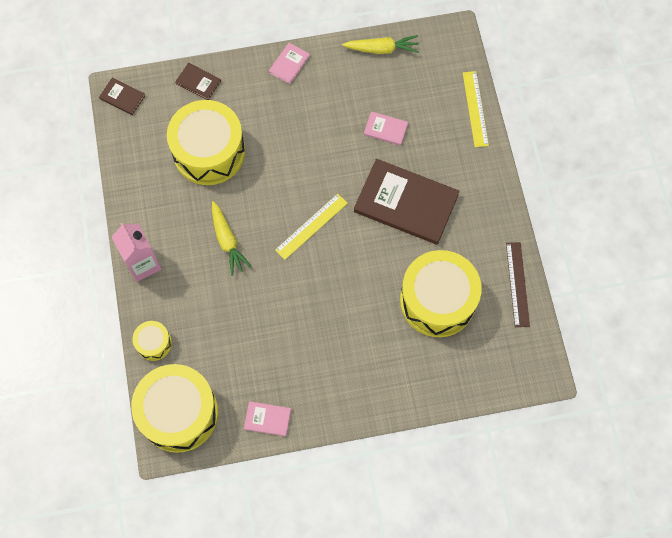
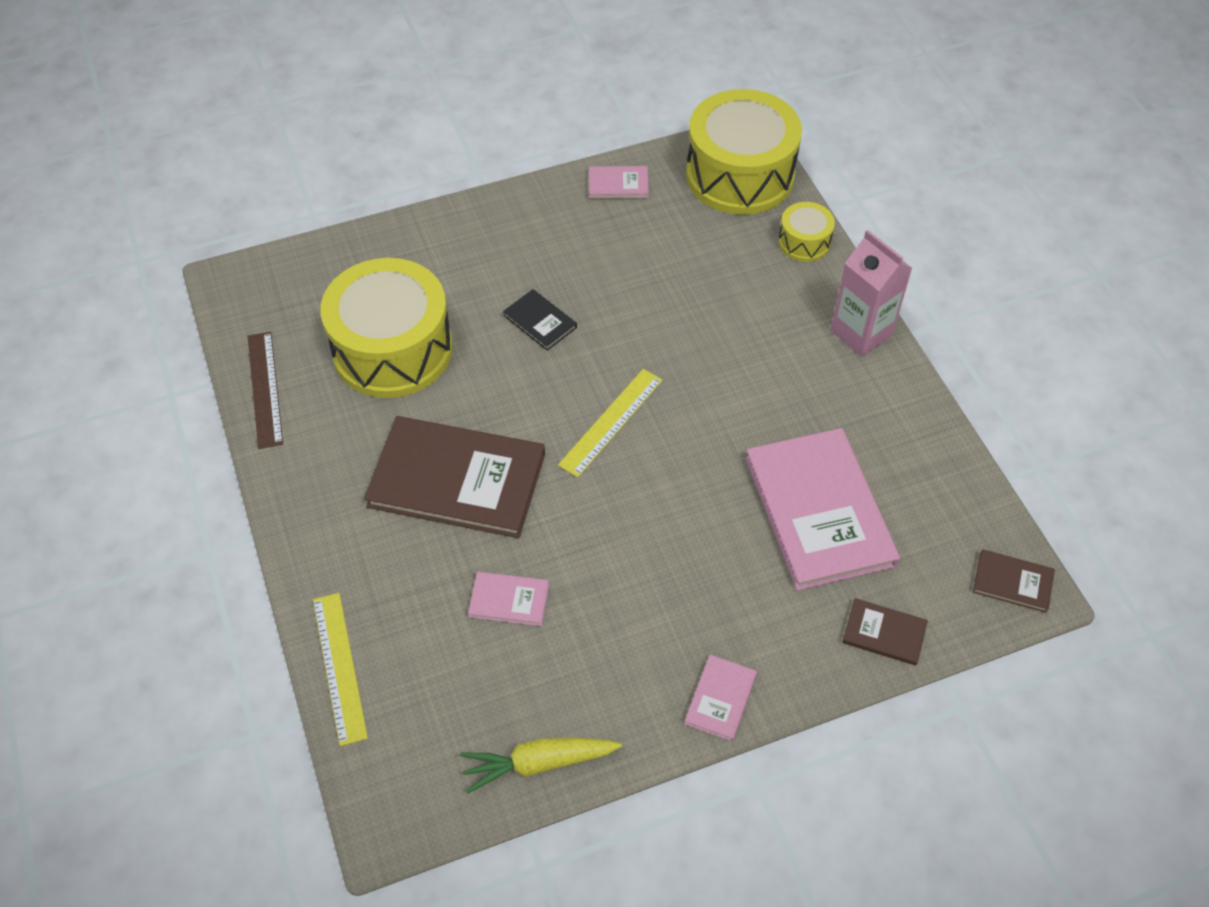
camera: 170 degrees right, 15 degrees down
yellow drum [167,100,245,185] -> pink book [745,428,900,591]
yellow carrot [212,201,252,276] -> none
none -> black book [503,289,577,351]

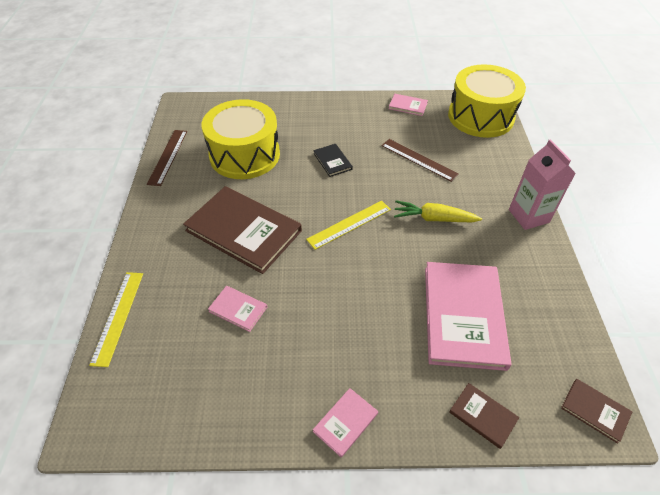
camera: 20 degrees right, 5 degrees down
yellow carrot [460,738,622,794] -> yellow carrot moved to [394,200,482,222]
yellow drum [778,202,835,262] -> none
none -> brown ruler [381,139,459,182]

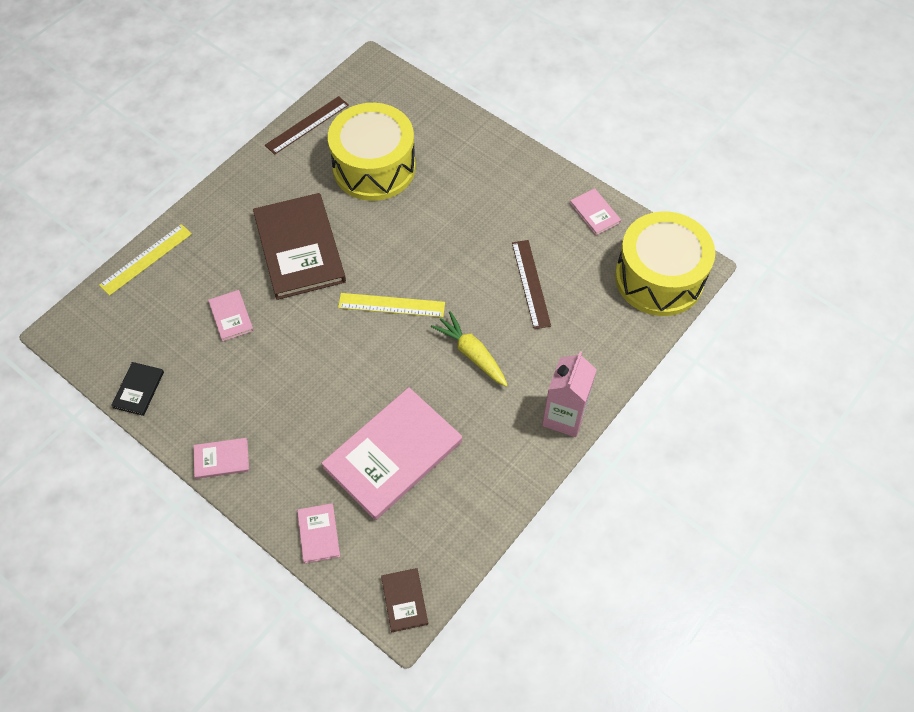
camera: 40 degrees right, 10 degrees up
black book [313,144,353,177] -> black book moved to [111,362,164,416]
brown book [449,383,519,449] -> pink book [297,503,340,563]

